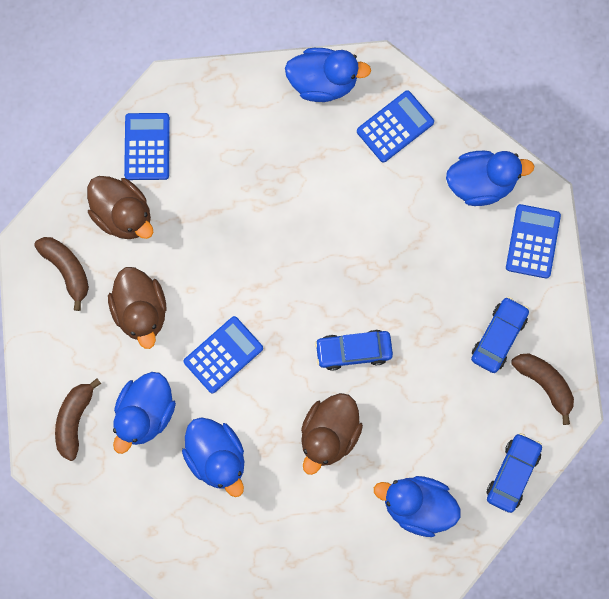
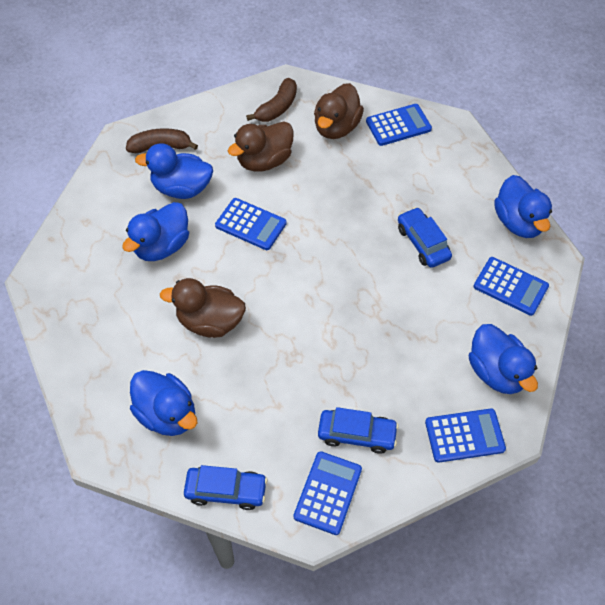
camera: 70 degrees right, 20 degrees down
blue car [315,330,393,370] -> blue car moved to [398,207,452,268]
blue duck [374,476,460,537] -> blue duck turned 135 degrees clockwise [130,370,197,436]
brown banana [511,354,574,425] -> blue calculator [293,451,362,535]

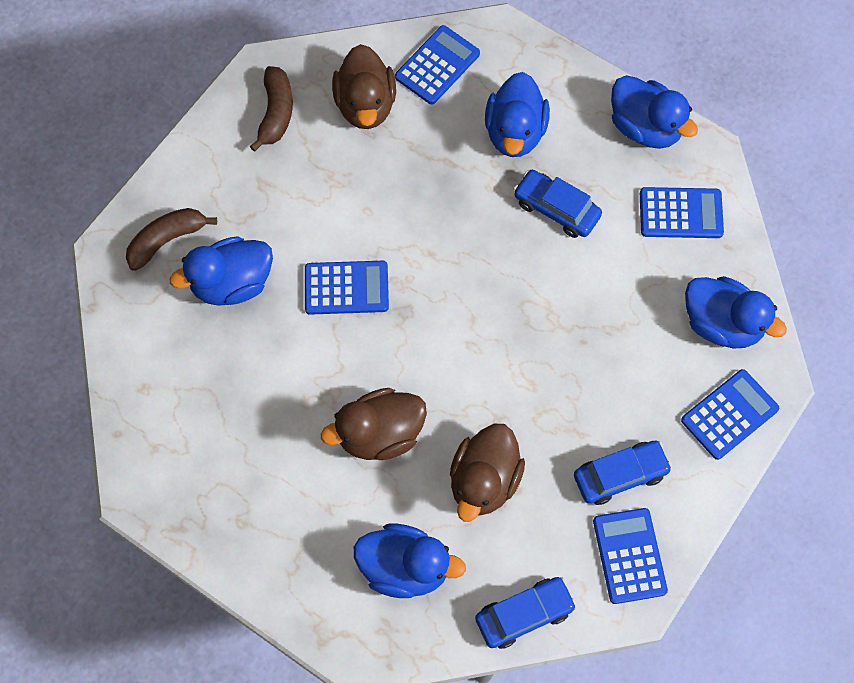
camera: 30 degrees left, 10 degrees up
blue duck [122,202,189,261] -> blue duck moved to [485,72,550,157]
brown duck [228,122,294,172] -> brown duck moved to [450,424,525,522]

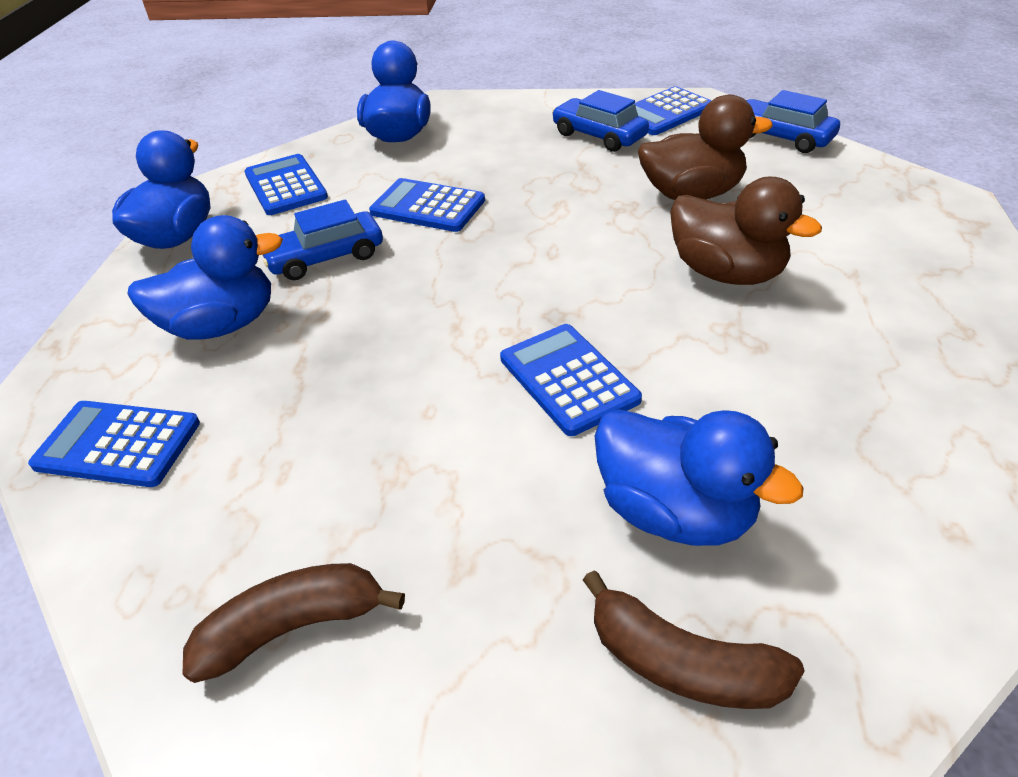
camera: 115 degrees left, 25 degrees down
brown duck [332,44,396,129] -> none
blue duck [354,523,466,598] -> none
blue car [513,170,602,238] -> blue car turned 60 degrees clockwise [263,199,383,280]
blue calculator [681,369,779,460] -> blue calculator moved to [369,178,485,232]

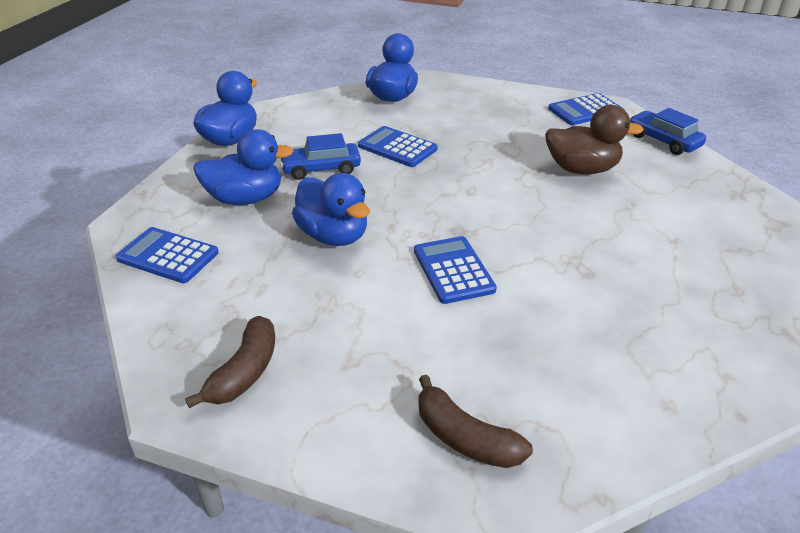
camera: 10 degrees right, 5 degrees down
brown banana [183,563,405,683] -> brown banana turned 120 degrees clockwise [185,316,275,408]
blue calculator [244,154,328,215] -> none
blue car [552,90,649,152] -> none
blue duck [595,409,804,546] -> blue duck moved to [292,173,370,246]
brown duck [670,177,822,285] -> none

